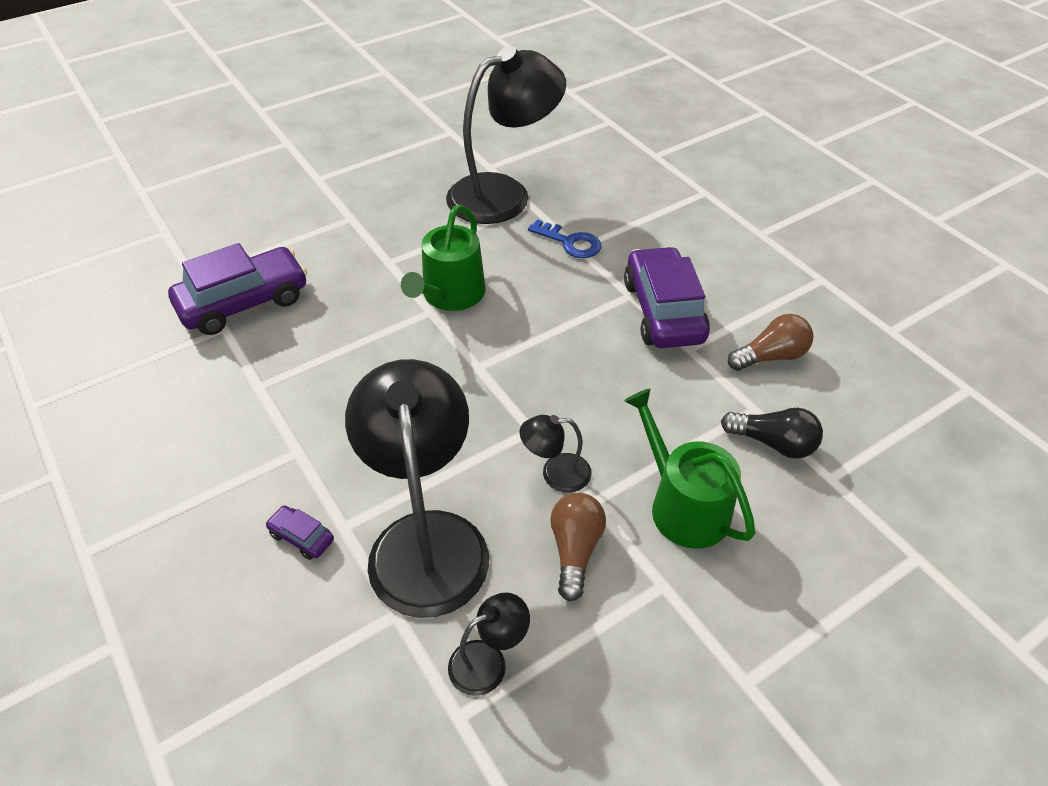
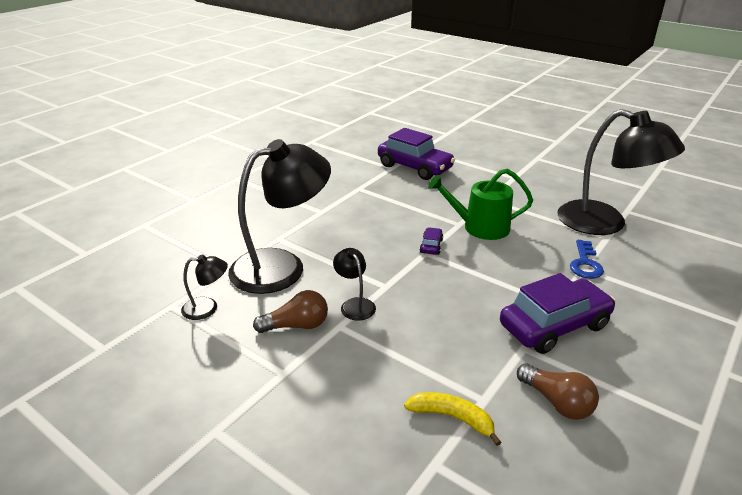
camera: 70 degrees right, 15 degrees down
purple car [265,505,334,560] -> purple car moved to [420,227,443,255]
black lamp [448,593,530,696] -> black lamp turned 45 degrees counterclockwise [181,254,228,320]
green watering can [624,388,755,549] -> none
black light bulb [721,408,823,459] -> yellow banana [404,392,502,446]

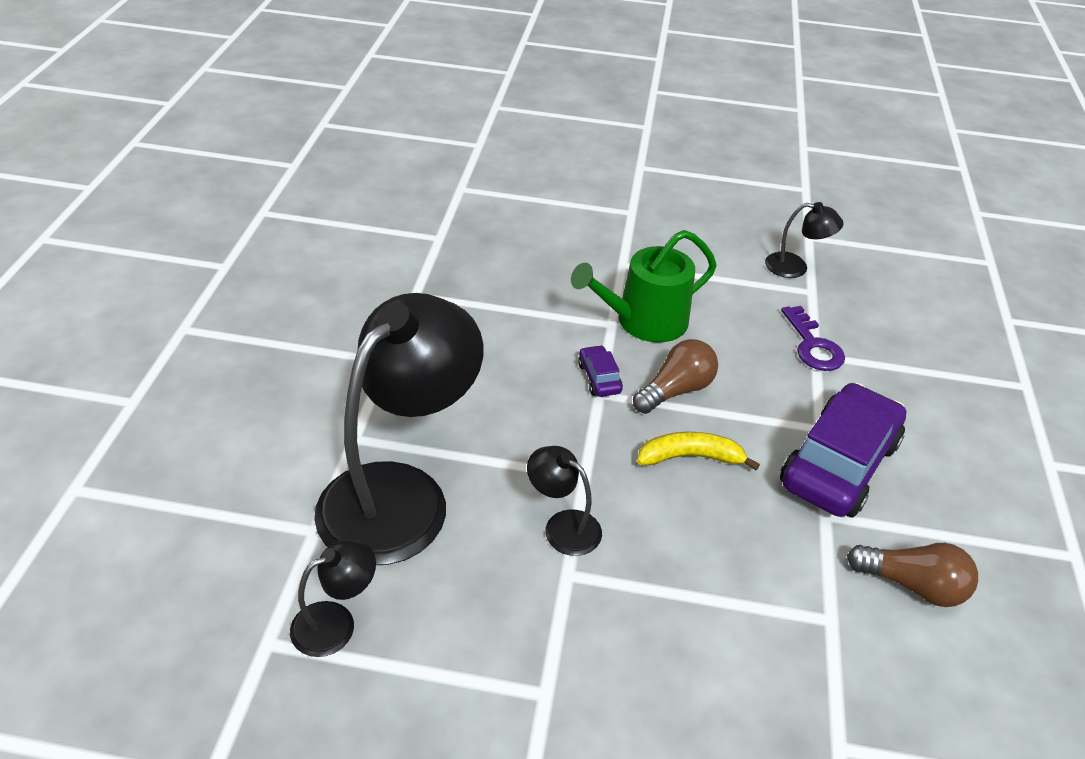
camera: 30 degrees left, 10 degrees up
brown light bulb [253,290,328,333] -> brown light bulb moved to [633,339,718,414]
purple car [378,128,455,180] -> none
yellow banana [404,392,502,446] -> yellow banana moved to [637,432,760,470]
black lamp [557,109,685,235] -> black lamp [765,202,844,278], size x0.44
blue key [570,240,604,279] -> purple key [781,306,845,371]

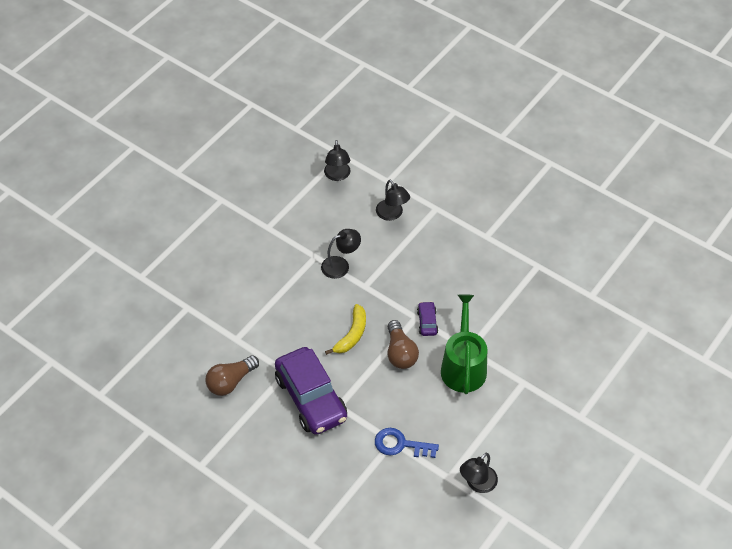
camera: 120 degrees right, 10 degrees up
black lamp [314,293,484,565] -> black lamp [376,180,410,221], size x0.44
purple car [578,345,623,397] -> purple car turned 105 degrees counterclockwise [417,301,438,336]
purple key [781,306,845,371] -> blue key [375,428,439,458]

